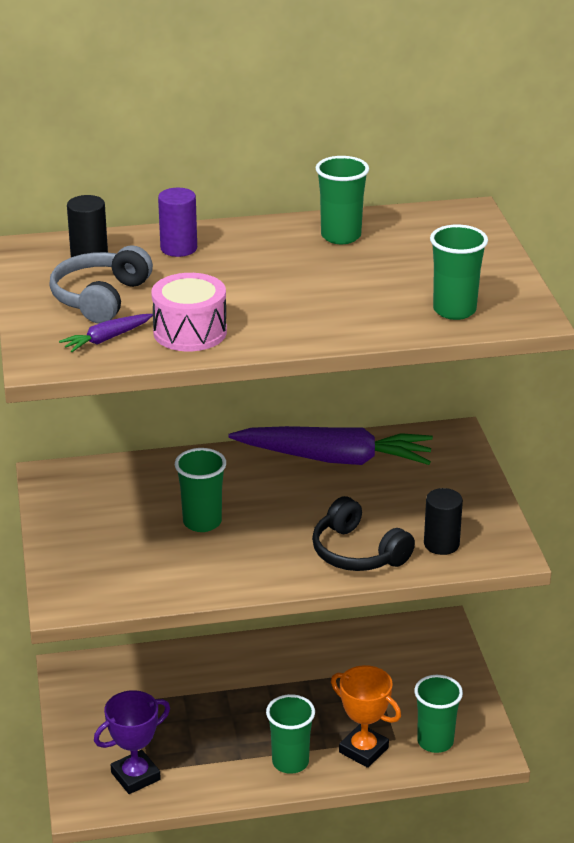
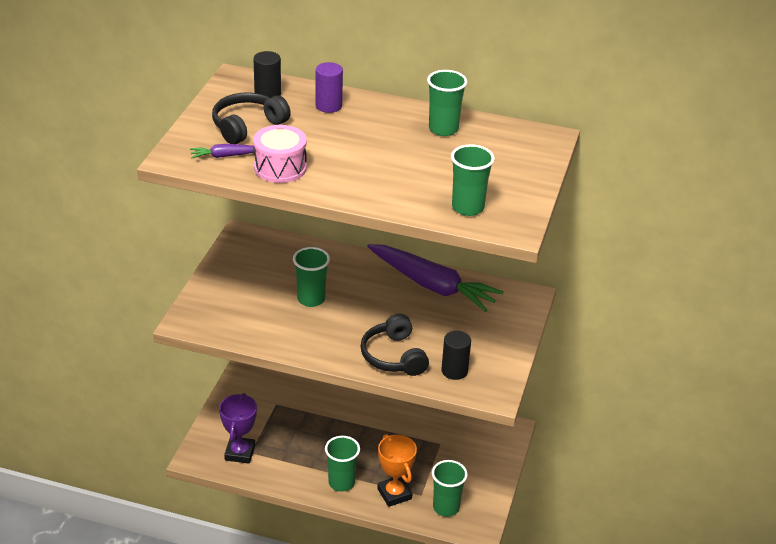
camera: 25 degrees right, 5 degrees up
grey headphones [49,246,153,323] -> black headphones [212,92,291,144]
purple trophy [94,690,170,794] -> purple trophy turned 75 degrees counterclockwise [219,393,257,464]

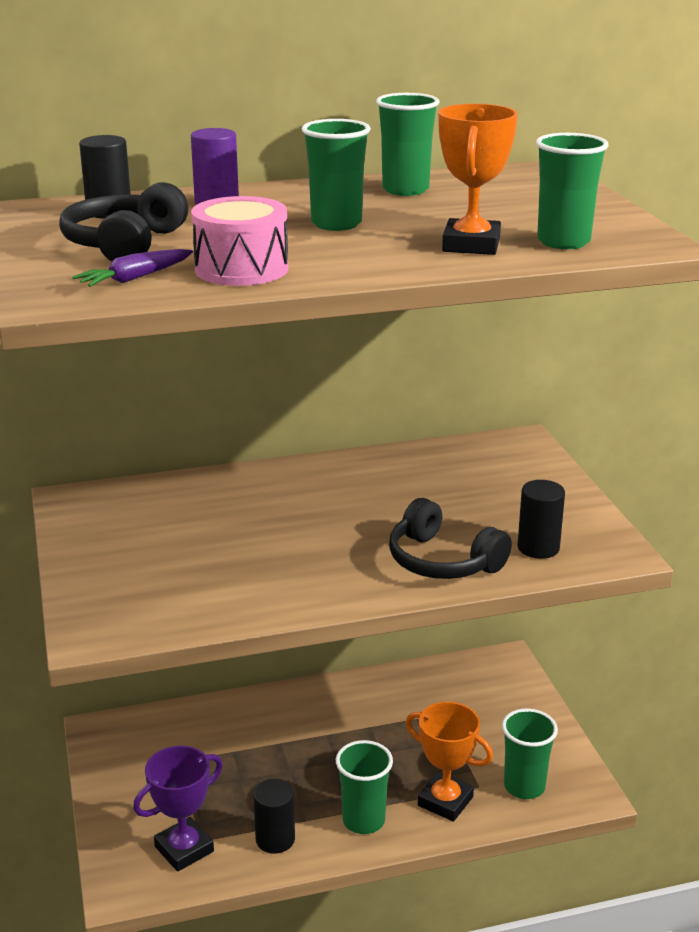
camera: 30 degrees left, 10 degrees down
purple trophy [219,393,257,464] -> purple trophy turned 75 degrees clockwise [133,746,223,872]
green cup [293,247,330,307] -> green cup moved to [302,119,371,231]
purple carrot [367,244,503,312] -> none
none -> black cylinder [253,779,295,853]
none -> orange trophy [438,104,518,255]

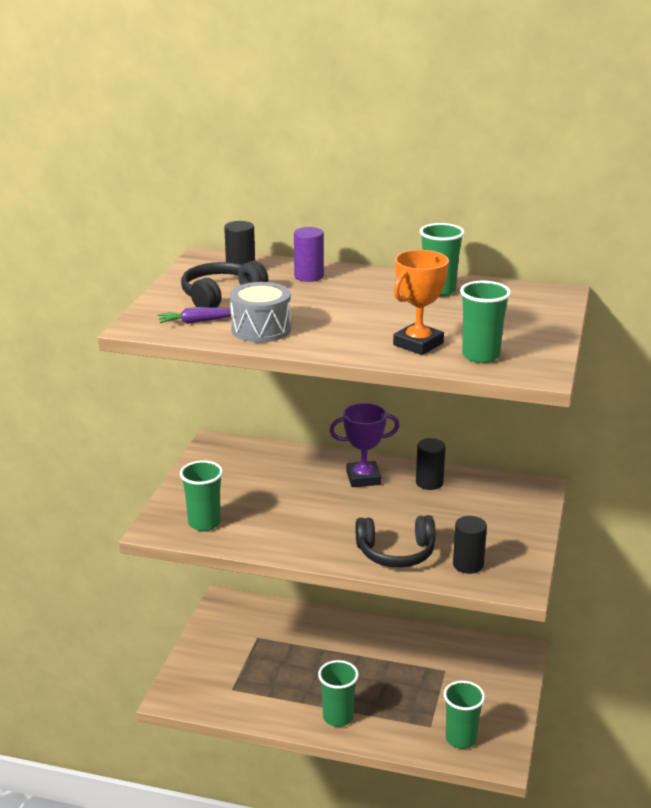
camera: 30 degrees right, 0 degrees up
purple trophy [133,746,223,872] -> purple trophy moved to [330,403,399,487]
pink drum [191,196,288,286] -> grey drum [230,282,291,342]
black cylinder [253,779,295,853] -> black cylinder moved to [416,438,445,490]
green cup [302,119,371,231] -> green cup moved to [180,460,223,531]
black headphones [389,498,512,579] -> black headphones turned 75 degrees counterclockwise [355,515,436,567]
orange trophy [406,702,493,822] -> none

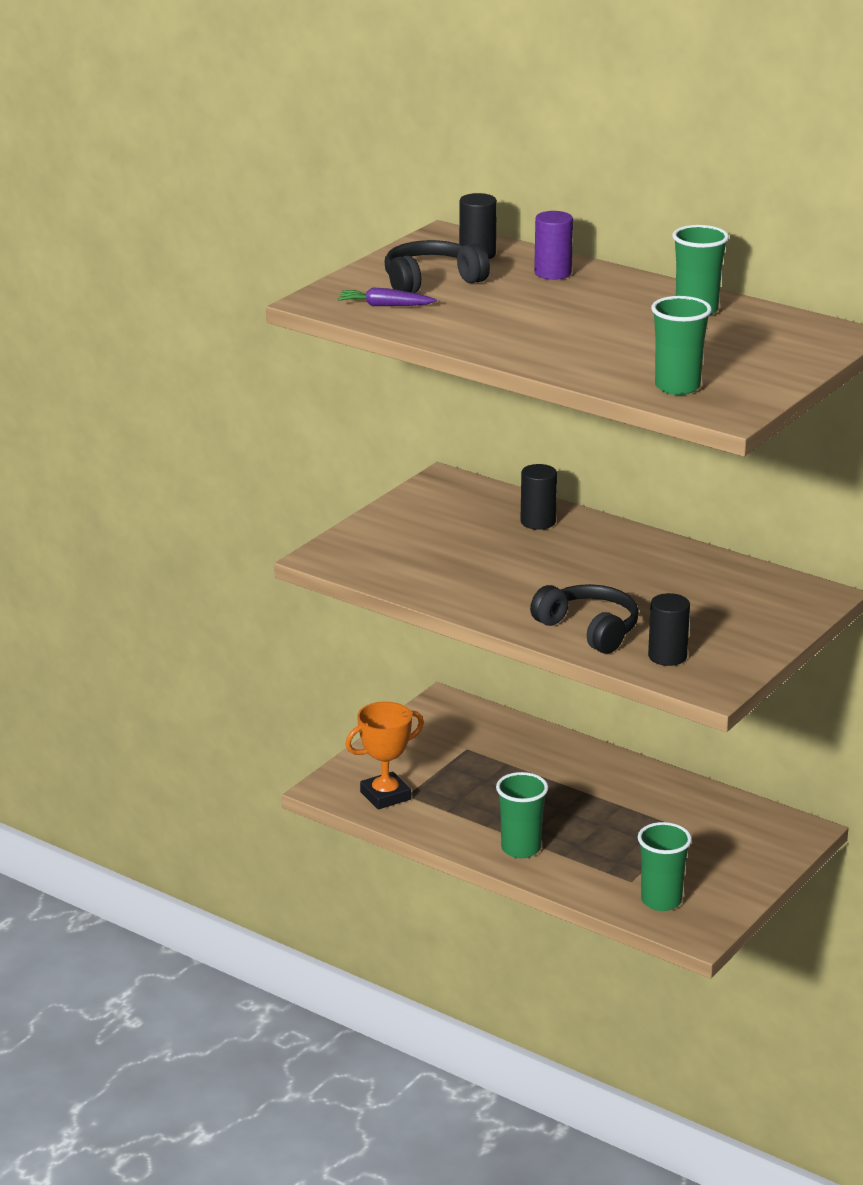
camera: 20 degrees right, 0 degrees up
green cup [180,460,223,531] -> none
grey drum [230,282,291,342] -> none
purple trophy [330,403,399,487] -> none
black headphones [355,515,436,567] -> black headphones turned 150 degrees counterclockwise [530,584,639,654]
orange trophy [393,250,449,355] -> orange trophy moved to [345,702,424,810]
black cylinder [416,438,445,490] -> black cylinder moved to [520,464,557,530]

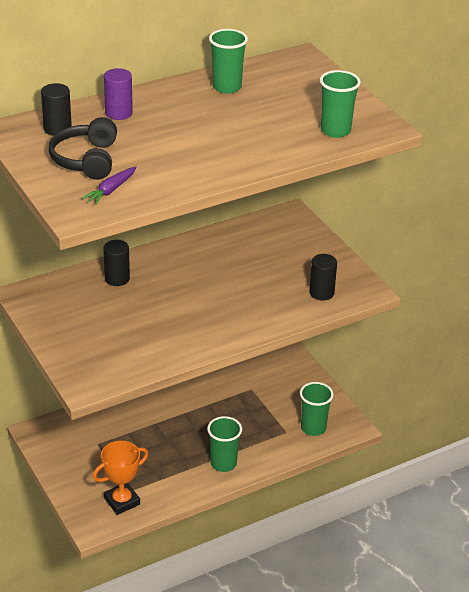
camera: 65 degrees left, 10 degrees up
orange trophy [345,702,424,810] -> orange trophy turned 60 degrees clockwise [93,441,149,515]
black headphones [530,584,639,654] -> none

